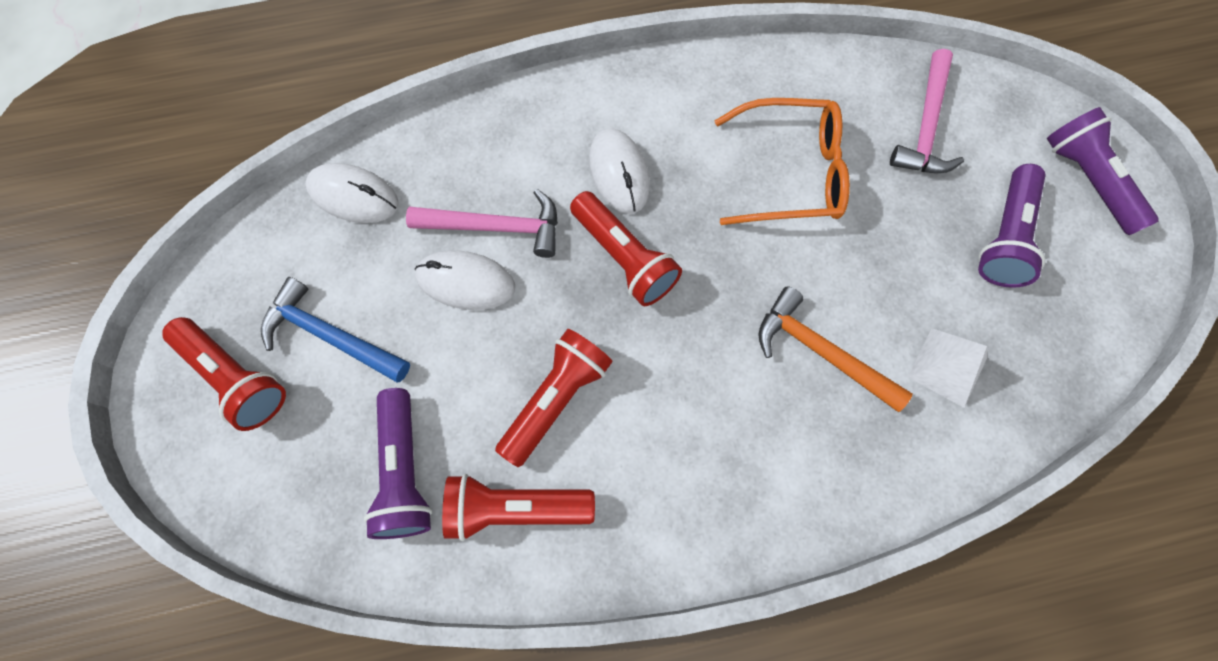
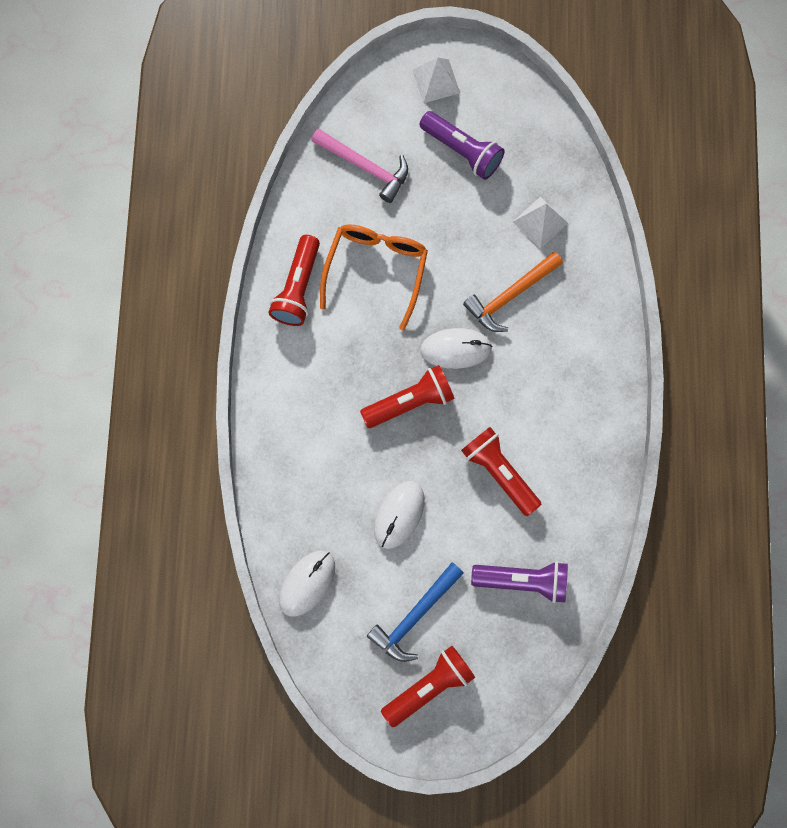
camera: 75 degrees left, 5 degrees up
pink hammer [406,189,558,258] -> none
red flashlight [442,474,595,541] -> red flashlight moved to [269,235,320,326]
white mouse [589,128,650,214] -> white mouse moved to [420,328,493,369]
purple flashlight [1047,107,1158,235] -> white pyramid [412,58,460,103]

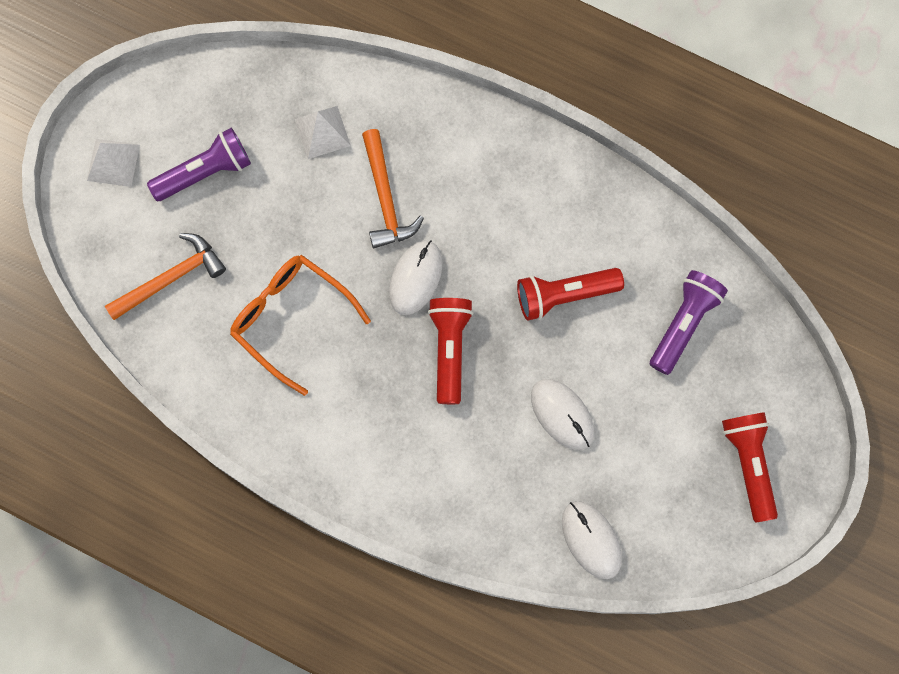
camera: 65 degrees left, 0 degrees up
red flashlight [269,235,320,326] -> none
pink hammer [311,128,408,203] -> orange hammer [105,233,226,320]
blue hammer [367,563,464,662] -> none

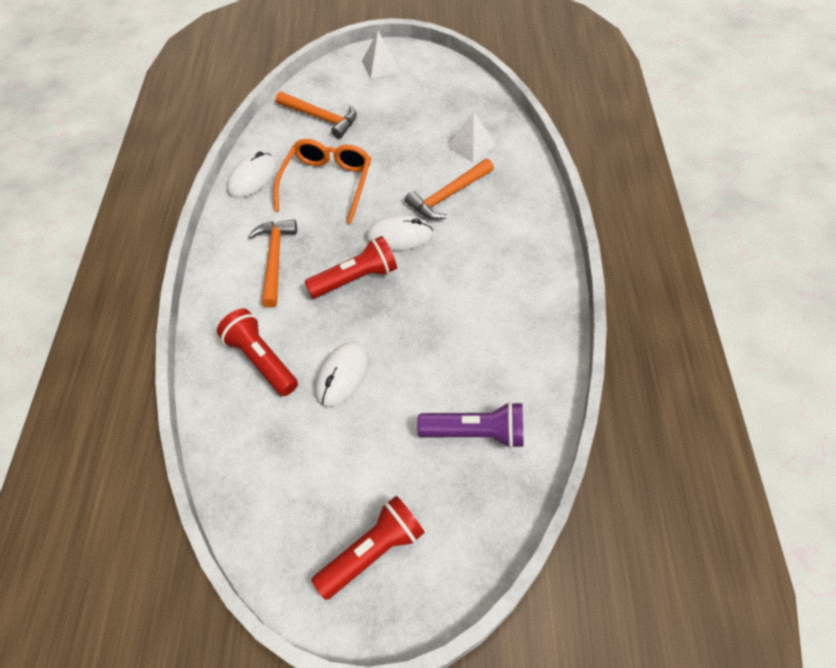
camera: 65 degrees right, 20 degrees down
purple flashlight [147,128,251,201] -> none
red flashlight [517,268,624,320] -> red flashlight moved to [217,309,298,396]
white mouse [562,501,622,579] -> white mouse moved to [227,151,277,198]
none -> orange hammer [248,220,297,308]

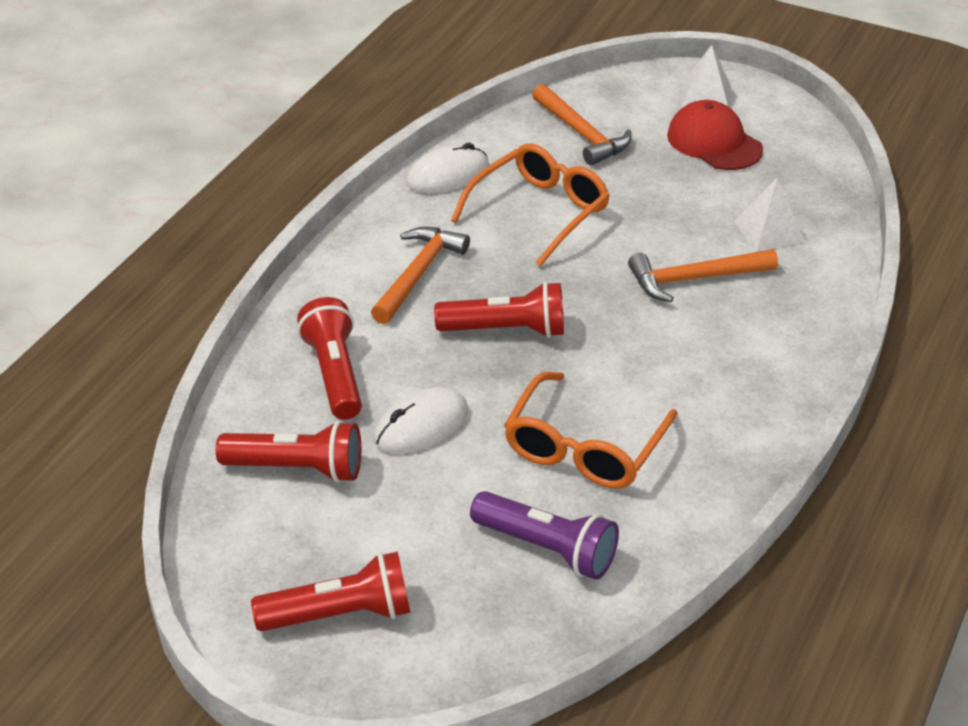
camera: 25 degrees right, 15 degrees down
white mouse [366,215,433,251] -> none
none -> red flashlight [216,421,361,483]
none -> orange glasses [504,372,678,489]
none -> red cap [667,100,763,170]

